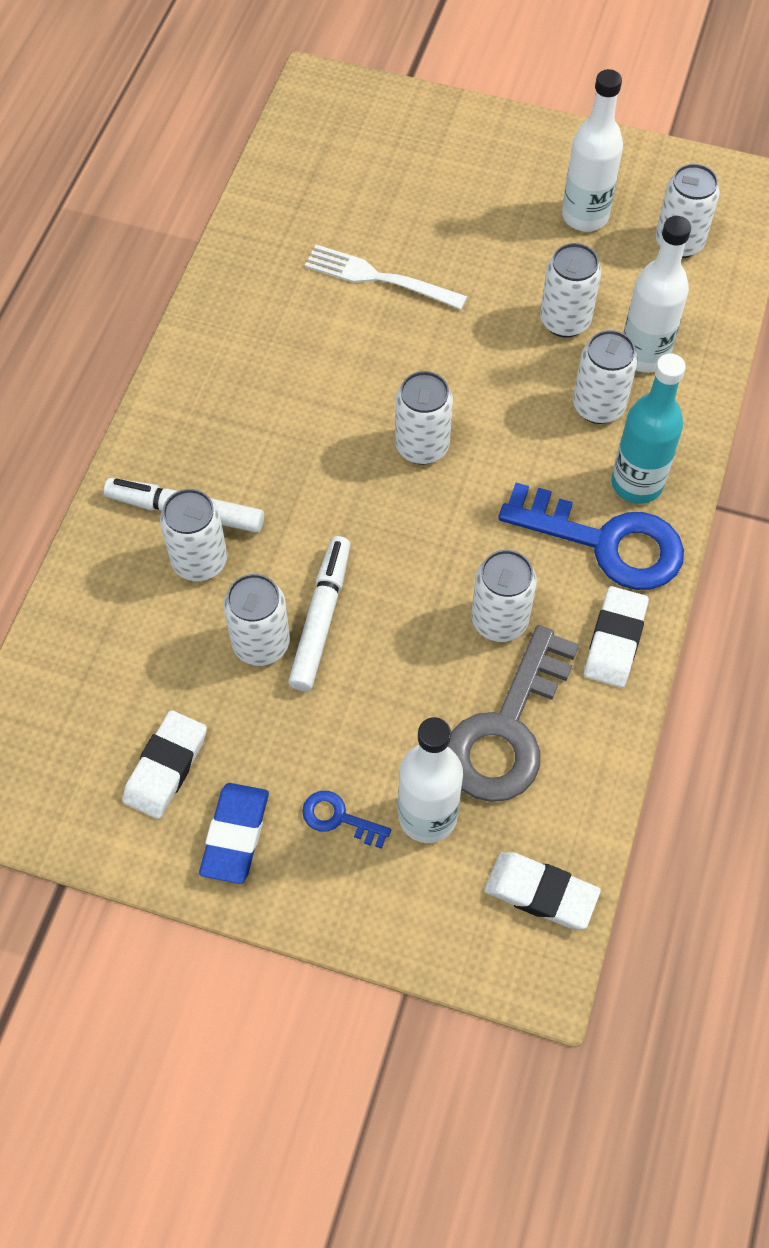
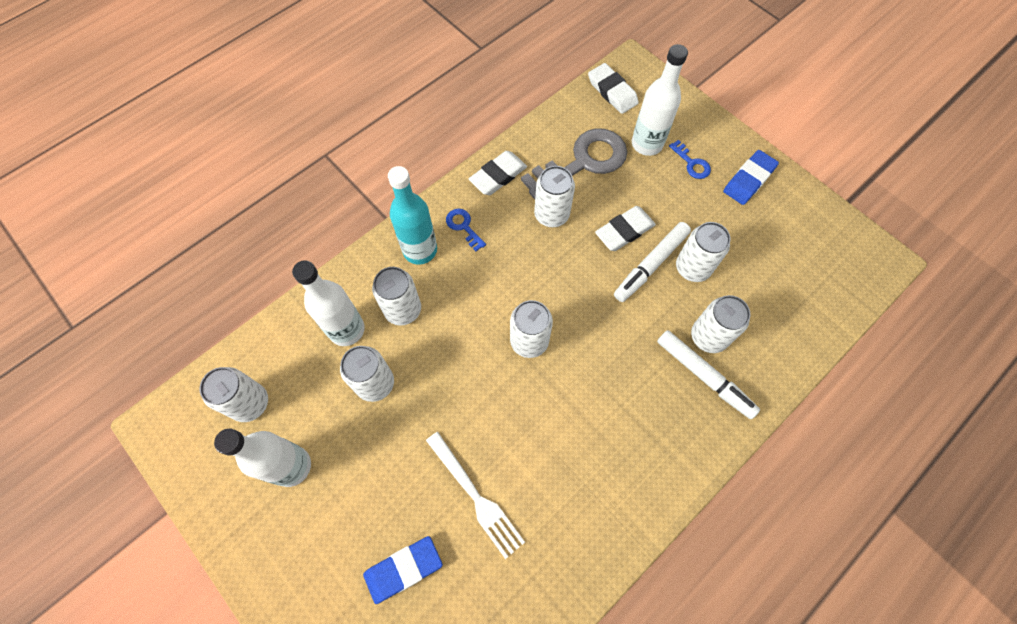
camera: 150 degrees left, 5 degrees up
white eraser [122,710,207,819] -> white eraser moved to [595,206,656,251]
blue key [498,483,684,590] -> blue key [446,209,486,251], size x0.44
none -> blue eraser [363,536,443,604]

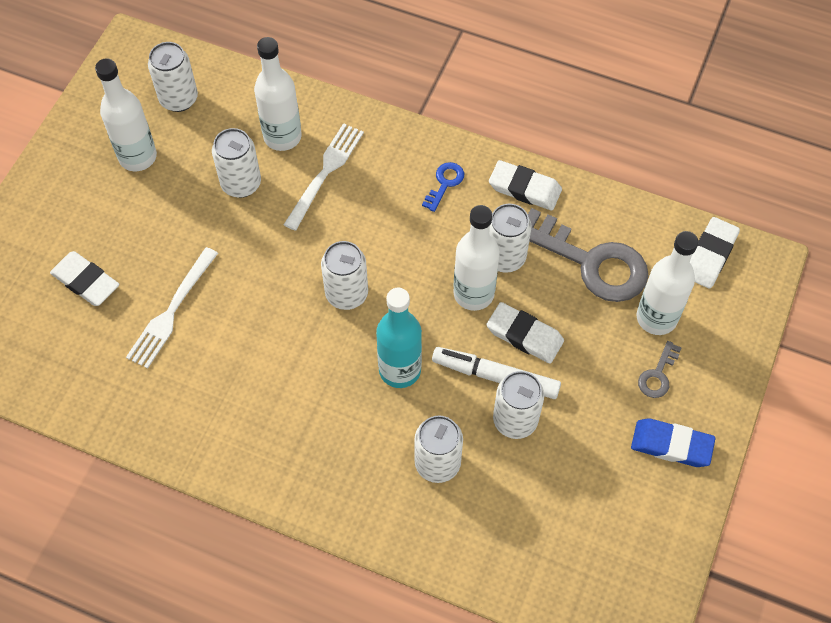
camera: 65 degrees right, 5 degrees down
blue eraser [363,536,443,604] -> white eraser [50,251,119,306]
white can [372,267,421,325] -> white fork [284,123,364,231]
turquoise bottle [388,166,437,265] -> turquoise bottle moved to [376,288,422,388]
white marker [657,330,760,419] -> none
blue key [669,140,711,179] -> grey key [638,341,681,398]
none -> white bottle [453,205,500,311]

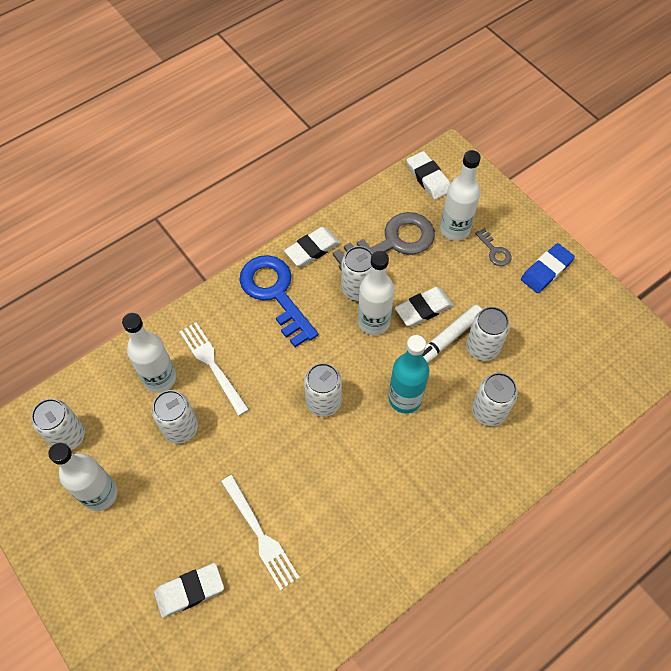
camera: 60 degrees left, 0 degrees up
blue key [422,162,464,212] -> blue key [239,255,318,347], size x2.26

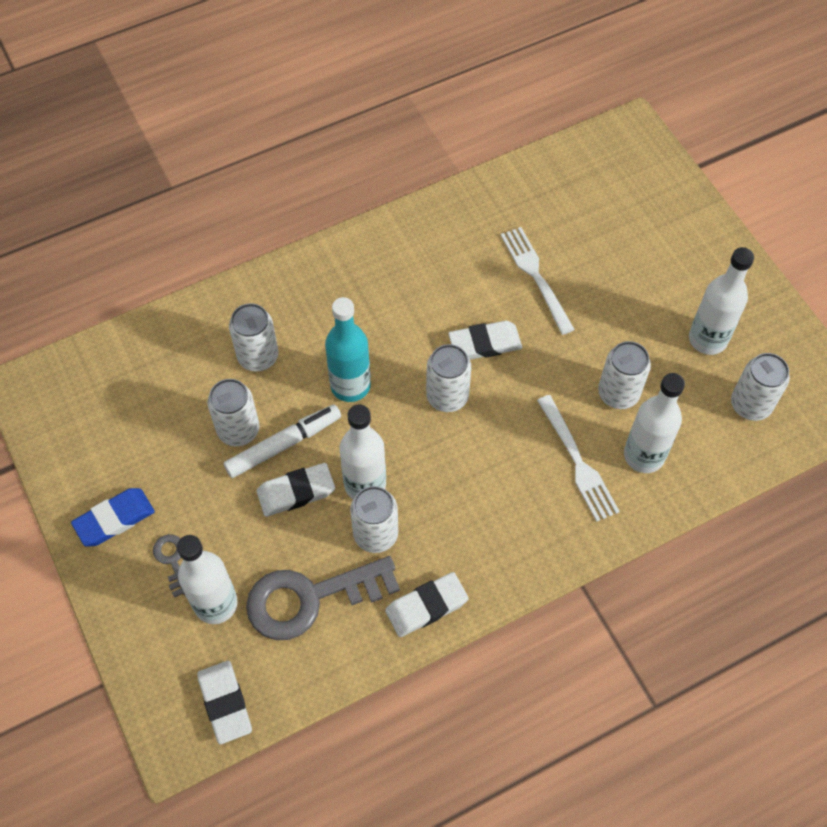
camera: 170 degrees left, 0 degrees up
white eraser [154,563,224,618] -> white eraser moved to [448,321,522,360]
blue key [239,255,318,347] -> none

